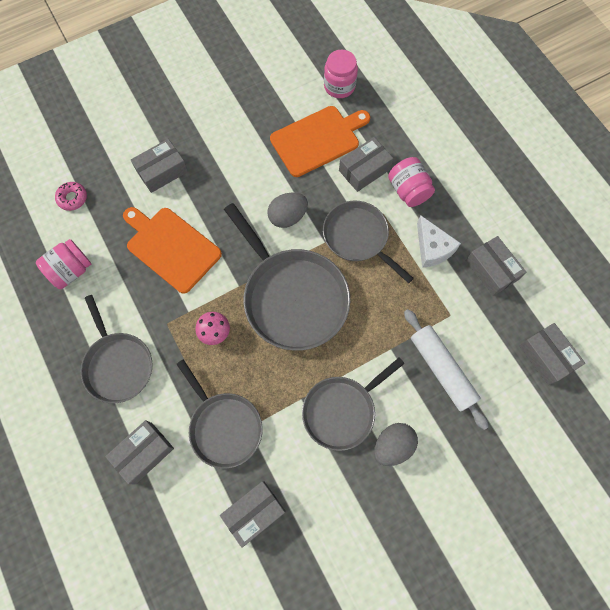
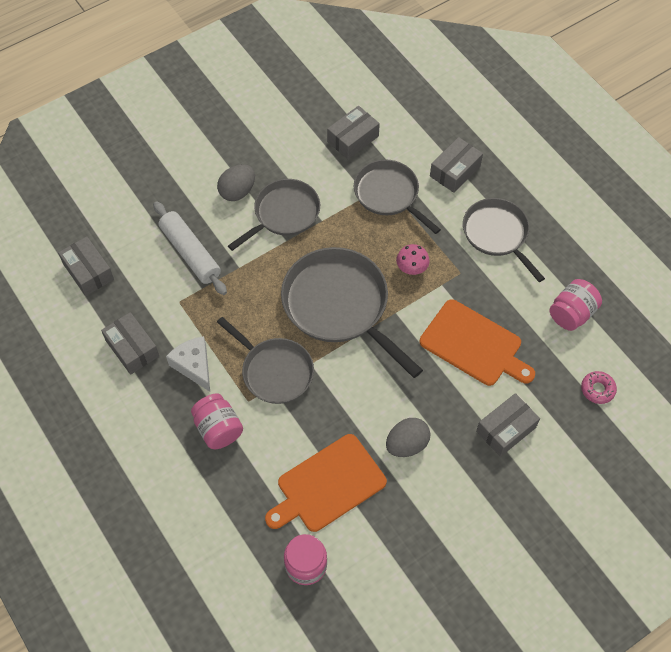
camera: 175 degrees right, 10 degrees down
grey egg [267,193,308,228] -> grey egg moved to [386,418,430,457]
grey box [339,137,393,192] -> none

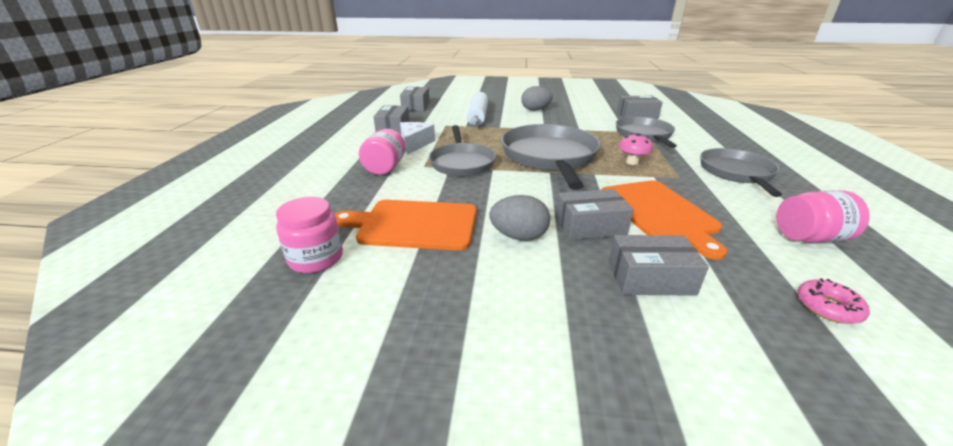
camera: 40 degrees right, 30 degrees down
grey pan [228,179,320,251] -> none
grey box [430,137,483,193] -> grey box moved to [555,189,634,240]

